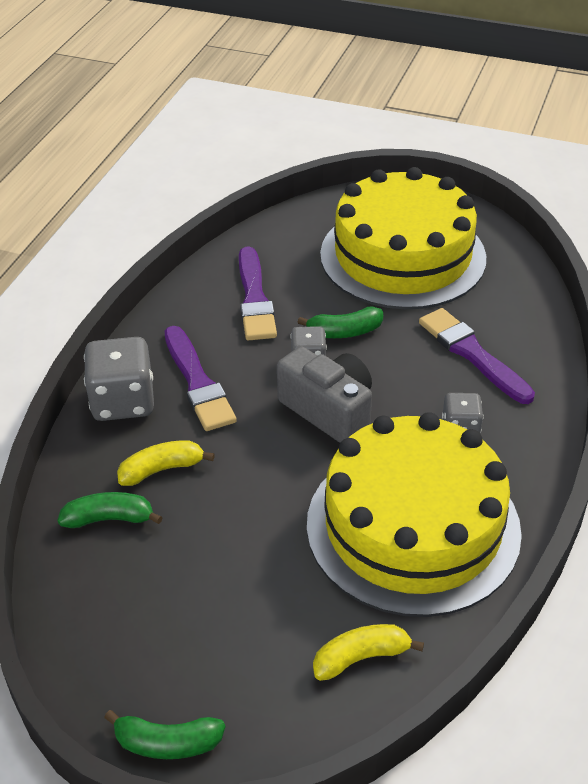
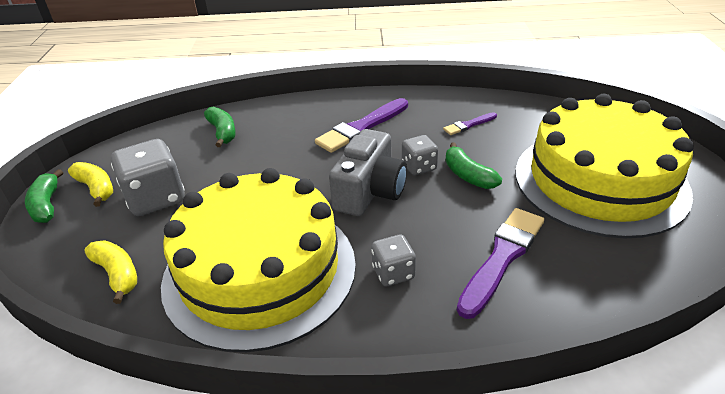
camera: 70 degrees right, 5 degrees down
grey dice [84,337,154,421] -> grey dice moved to [111,139,185,216]
yellow banana [117,440,215,486] -> yellow banana moved to [68,162,113,207]
purple brush [239,246,277,340] -> purple brush [443,112,497,135], size x0.52

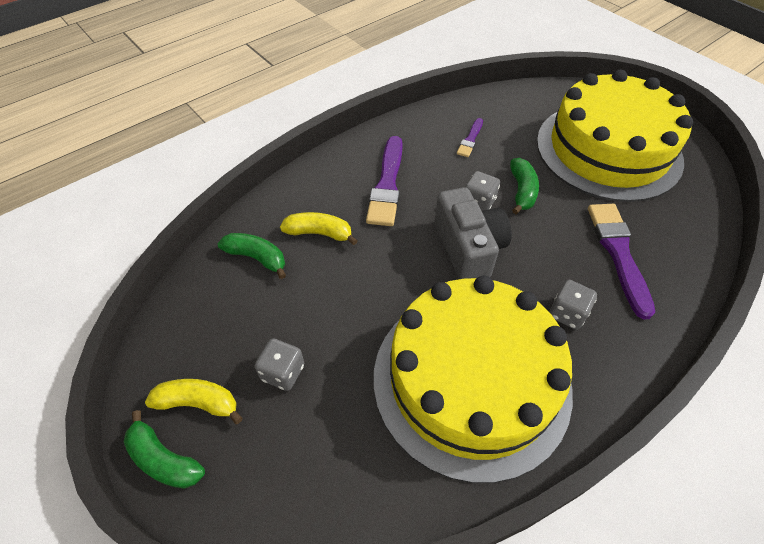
camera: 40 degrees left, 15 degrees up
yellow banana [85,240,137,304] -> yellow banana moved to [280,212,358,245]
grey dice [111,139,185,216] -> grey dice [255,338,304,391], size x0.57
green banana [445,143,502,189] -> green banana turned 105 degrees counterclockwise [510,158,539,214]

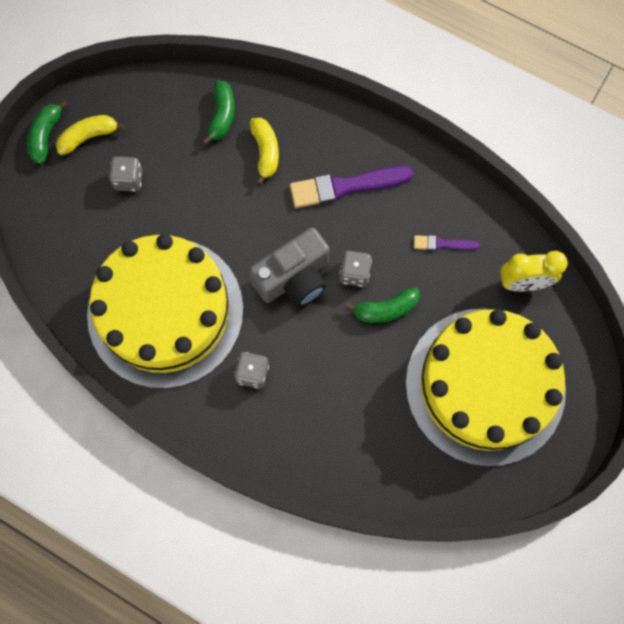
camera: 70 degrees right, 20 degrees up
yellow banana [145,379,243,424] -> yellow banana turned 105 degrees counterclockwise [56,115,126,155]
purple brush [588,204,655,320] -> none
none -> yellow clock [500,251,568,292]

